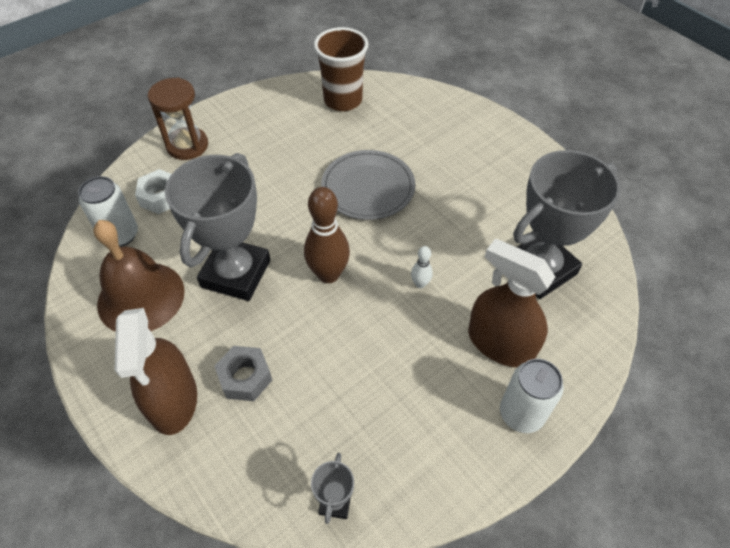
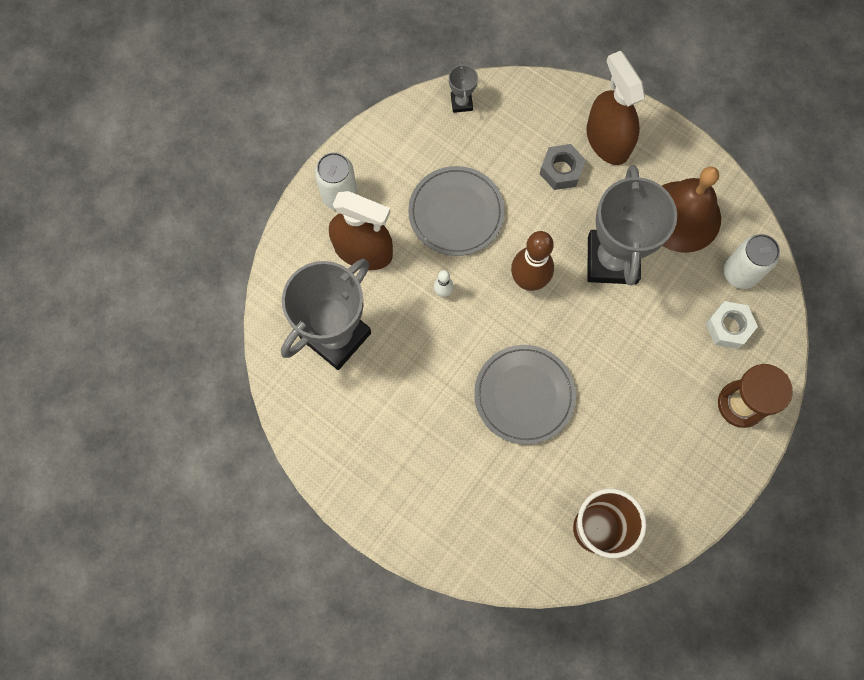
camera: 165 degrees right, 20 degrees up
none -> grey plate [408,166,505,256]

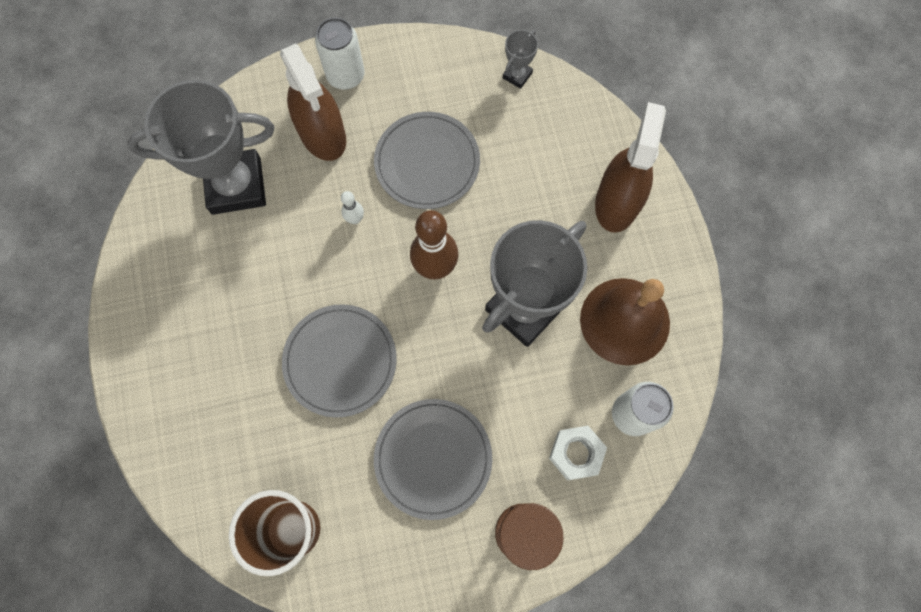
camera: 40 degrees right, 0 degrees up
grey nut [540,144,586,190] -> none
none -> grey plate [374,399,492,520]

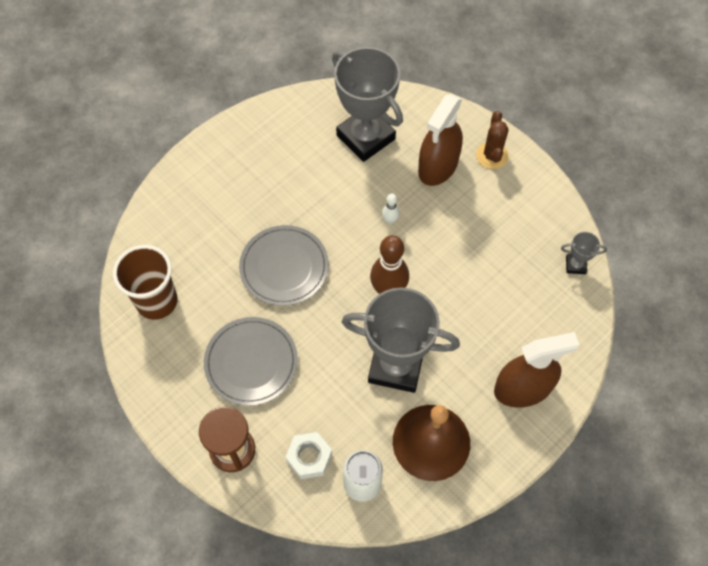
camera: 60 degrees right, 10 degrees down
white can [315,18,365,90] -> brown cactus [476,111,509,169]
grey plate [374,112,480,209] -> none

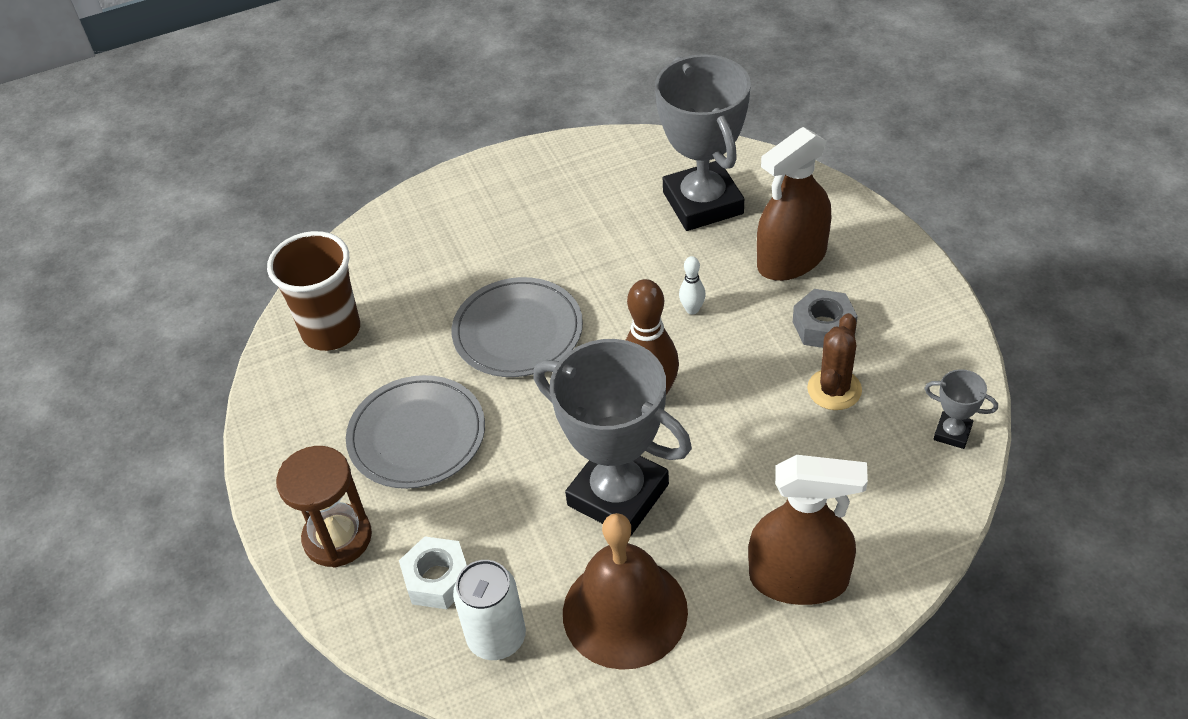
camera: 25 degrees right, 15 degrees down
brown cactus [476,111,509,169] -> brown cactus moved to [807,313,862,410]
none -> grey nut [793,289,858,348]

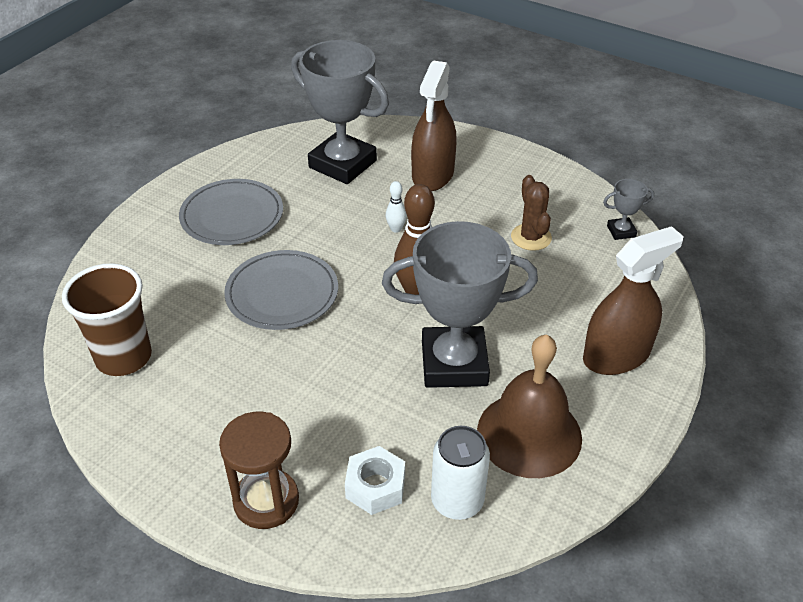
camera: 40 degrees left, 5 degrees down
grey plate [346,375,485,489] -> grey plate moved to [179,179,283,245]
grey nut [793,289,858,348] -> none

